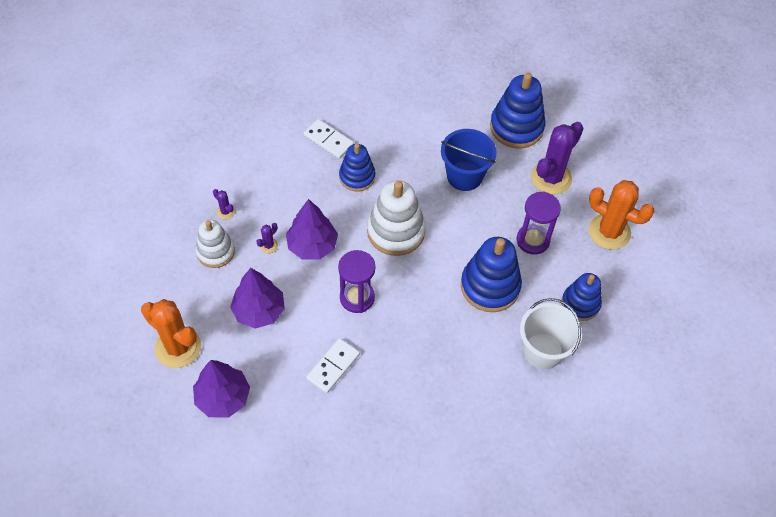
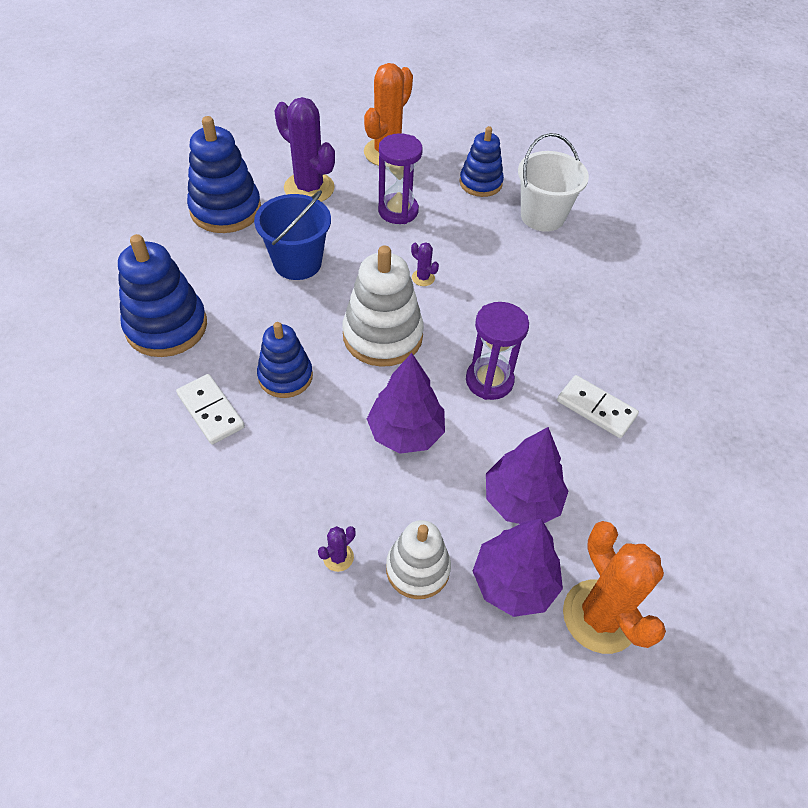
camera: 90 degrees left, 5 degrees down
orange cactus [141,299,201,368] -> orange cactus turned 60 degrees counterclockwise [563,521,666,654]
purple tree [193,360,250,418] -> purple tree moved to [473,519,563,617]
purple cactus [256,223,278,253] -> purple cactus moved to [411,242,439,286]
white domino [304,119,354,159] -> white domino turned 75 degrees counterclockwise [176,374,245,445]
blue stacking toy [461,237,522,312] -> blue stacking toy moved to [118,234,207,357]

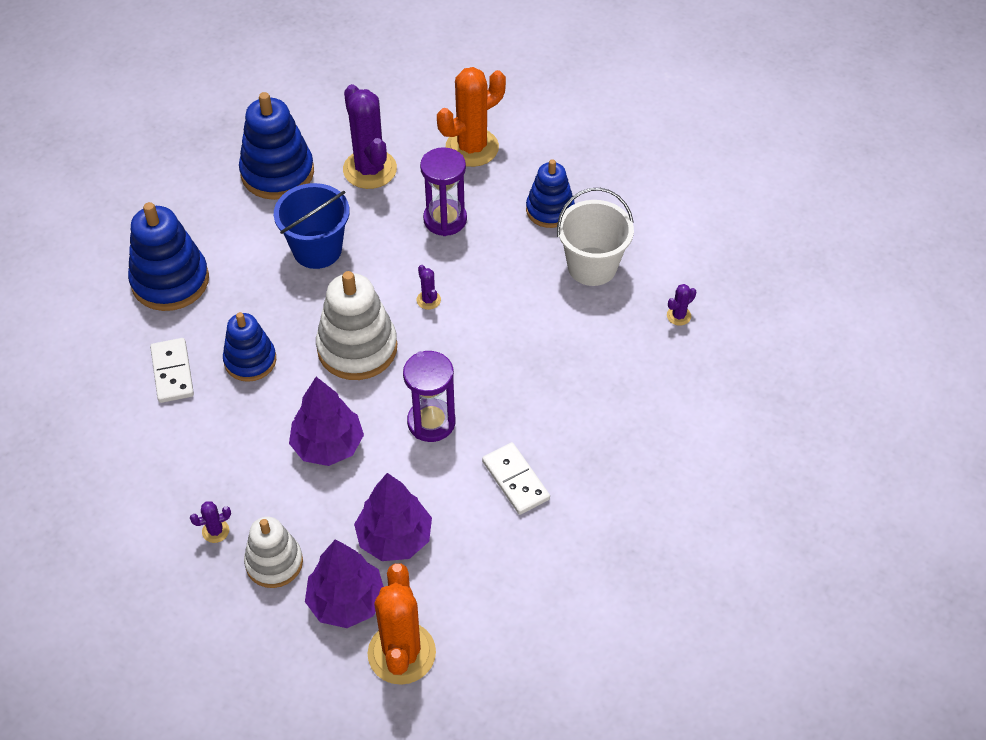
camera: 25 degrees right, 0 degrees up
none -> purple cactus [667,284,696,326]

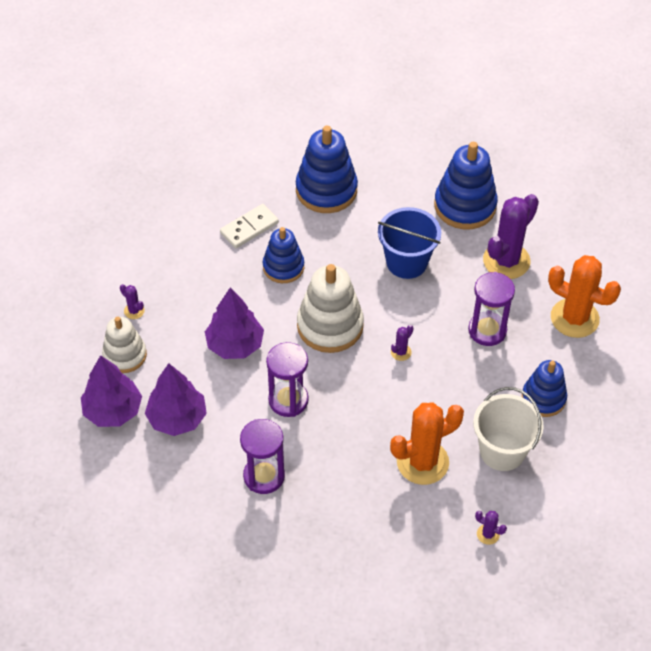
camera: 65 degrees right, 0 degrees up
orange cactus [368,563,436,685] -> orange cactus moved to [390,402,464,485]
white domino [482,442,550,515] -> purple hourglass [240,419,285,494]

